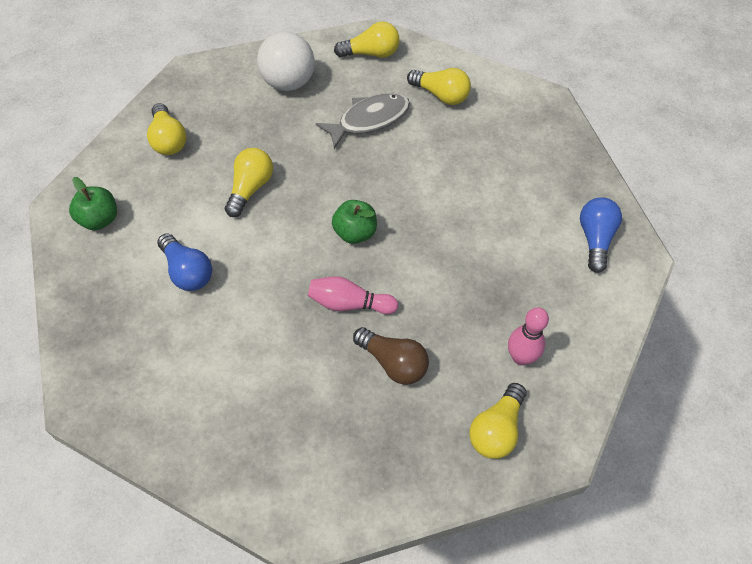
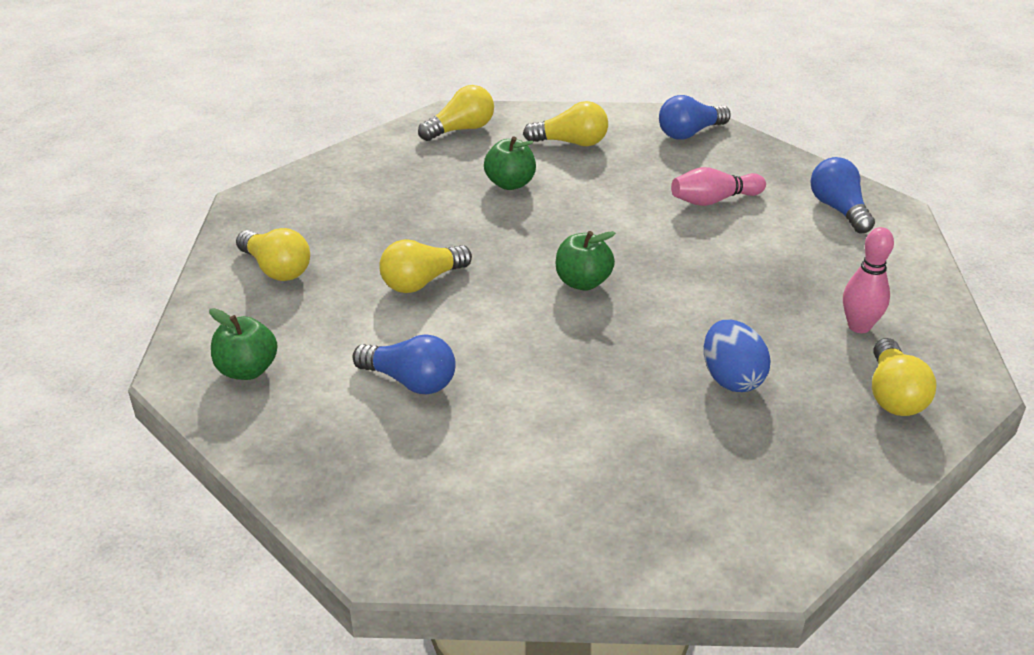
camera: 25 degrees left, 20 degrees down
yellow light bulb [225,148,273,217] -> yellow light bulb turned 120 degrees counterclockwise [379,239,472,293]
white ball [257,31,315,91] -> none
pink bowling pin [308,276,398,314] -> pink bowling pin moved to [671,167,766,206]
grey fish [316,93,410,149] -> green apple [484,136,536,190]
brown light bulb [353,327,429,385] -> blue egg [704,320,770,392]
none -> blue light bulb [659,95,731,140]

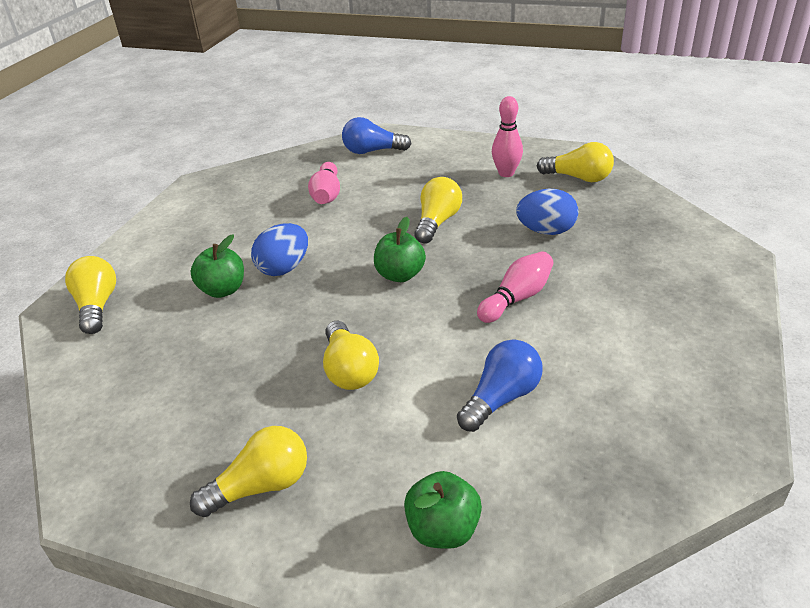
camera: 70 degrees left, 0 degrees up
yellow light bulb [523,101,608,146] -> yellow light bulb moved to [415,177,462,243]
blue light bulb [659,95,731,140] -> none
none -> blue egg [251,223,308,276]
none -> pink bowling pin [477,251,553,323]

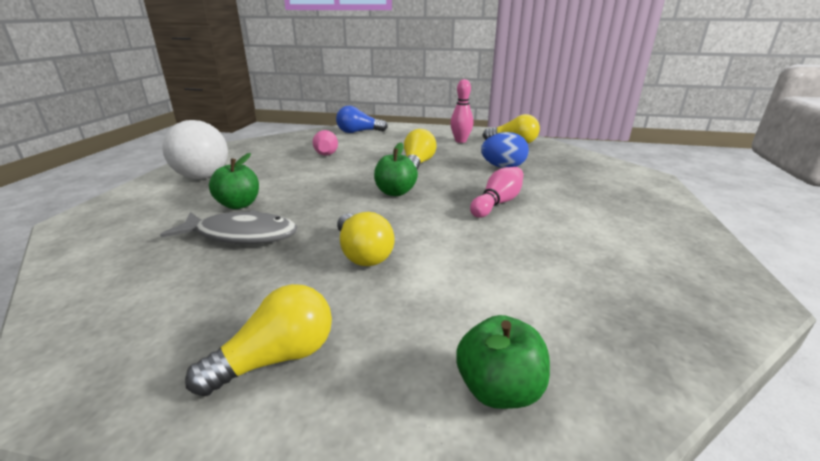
camera: 10 degrees left, 10 degrees down
yellow light bulb [65,256,116,334] -> none
blue egg [251,223,308,276] -> none
blue light bulb [457,340,542,432] -> none
none -> grey fish [160,210,297,244]
none -> white ball [162,120,228,179]

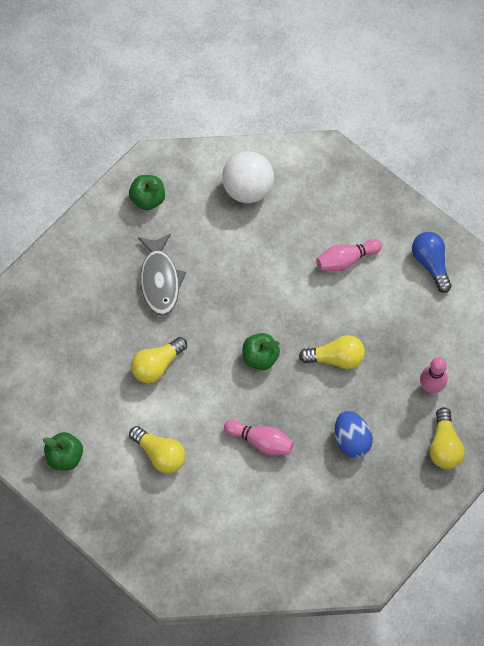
camera: 75 degrees right, 40 degrees up
yellow light bulb [185,284,332,396] -> yellow light bulb moved to [129,426,185,473]
green apple [209,153,259,209] -> green apple moved to [129,175,165,210]

